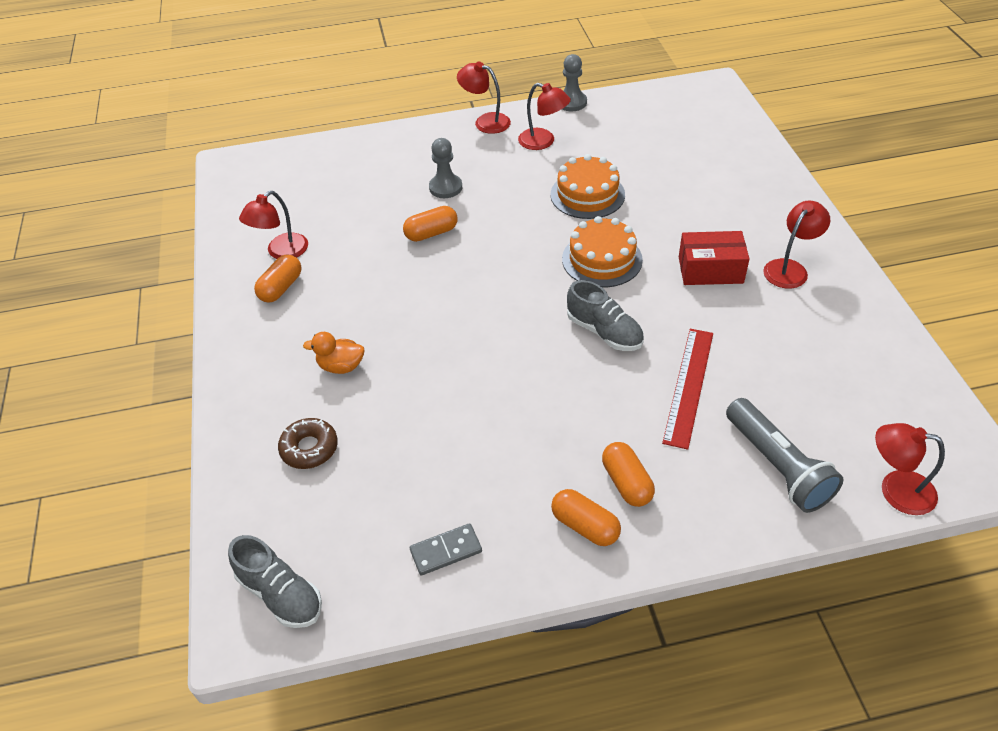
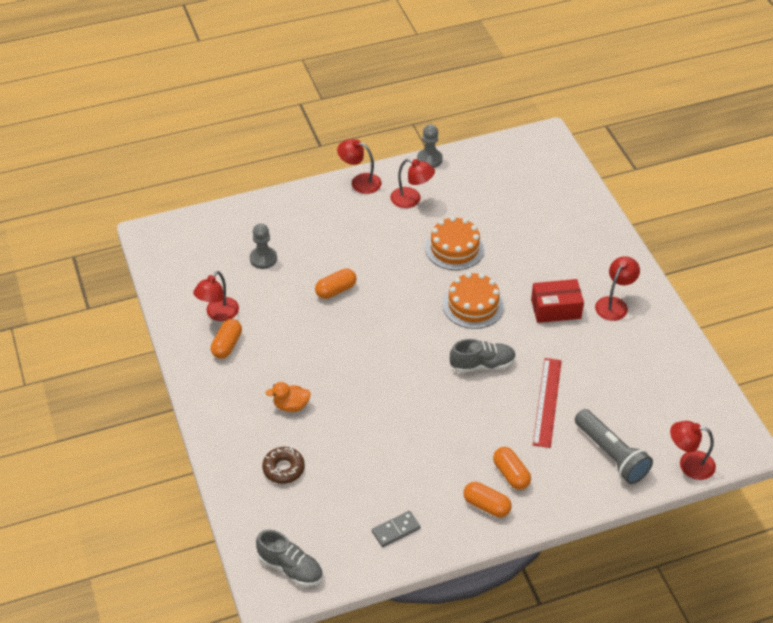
camera: 10 degrees left, 0 degrees up
grey pawn [429,138,462,198] -> grey pawn moved to [250,223,277,269]
grey shoe [567,280,644,351] -> grey shoe turned 45 degrees counterclockwise [450,339,516,373]

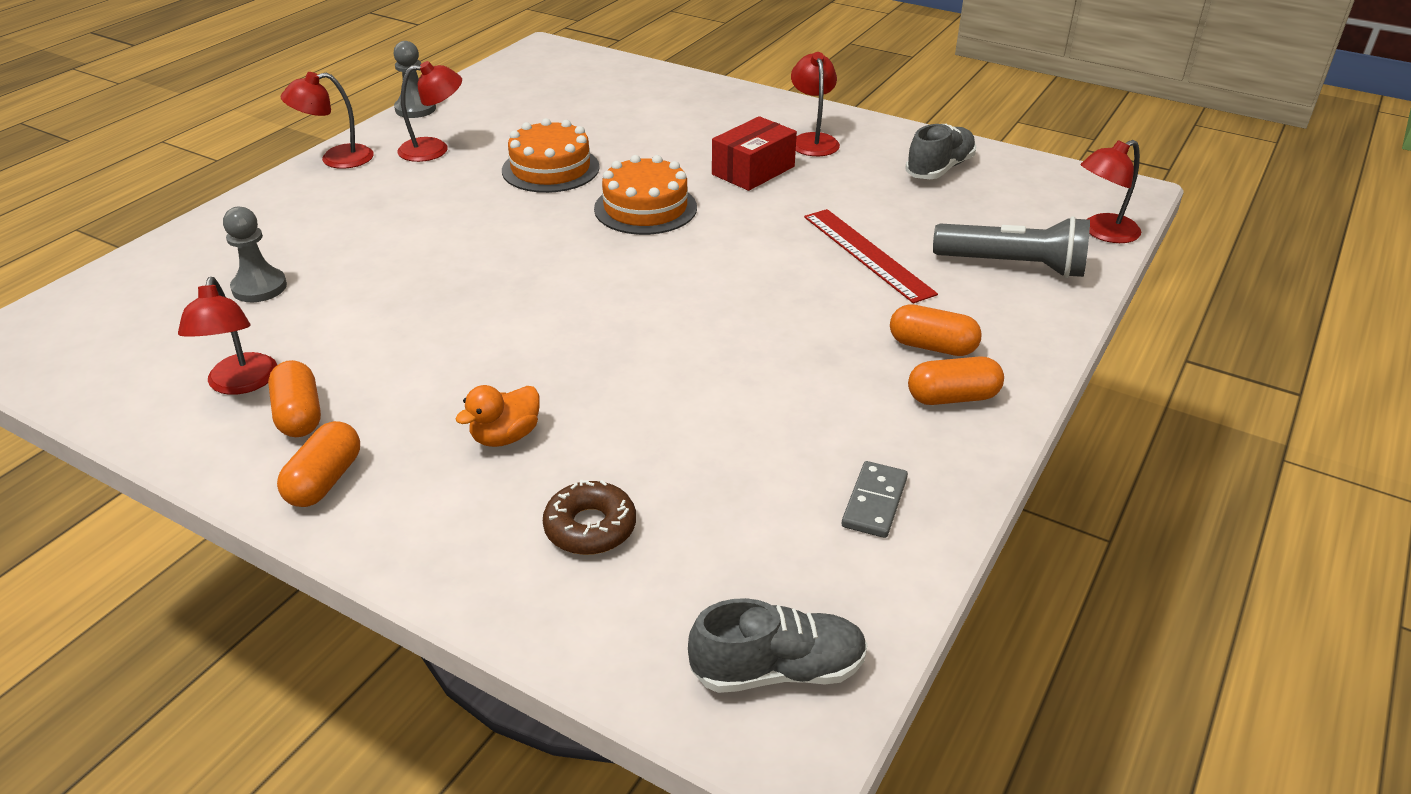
camera: 40 degrees left, 10 degrees down
orange capsule [315,268,357,299] -> orange capsule moved to [277,421,360,507]
grey shoe [450,339,516,373] -> grey shoe moved to [905,124,976,179]

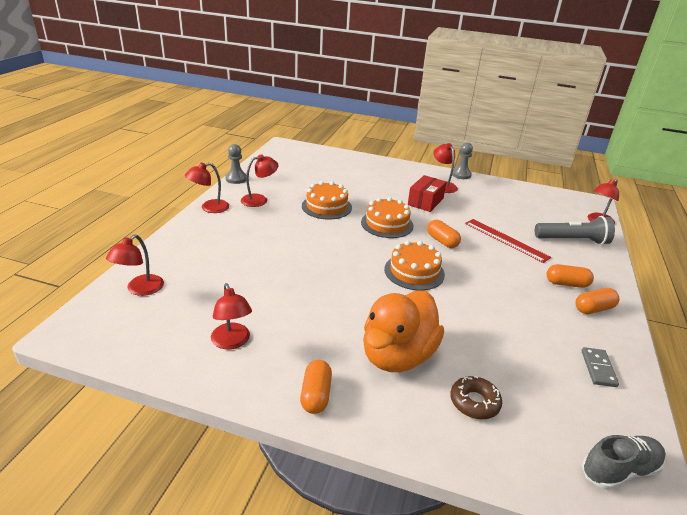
camera: 15 degrees left, 5 degrees down
grey pawn [223,207,287,302] -> grey pawn moved to [452,142,473,179]
orange capsule [268,360,321,437] -> orange capsule moved to [427,220,461,248]
orange duck [455,385,540,447] -> orange duck [363,290,444,372], size x2.26
grey shoe [905,124,976,179] -> none
none -> red lamp [106,234,164,296]
none -> orange cake [384,241,445,290]

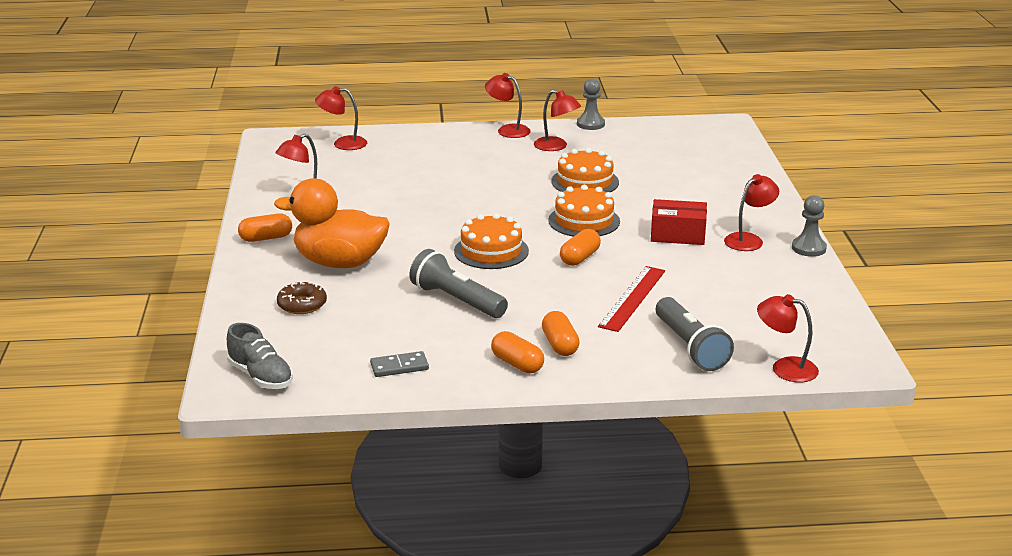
camera: 70 degrees right, 5 degrees down
none -> grey flashlight [409,249,508,318]

